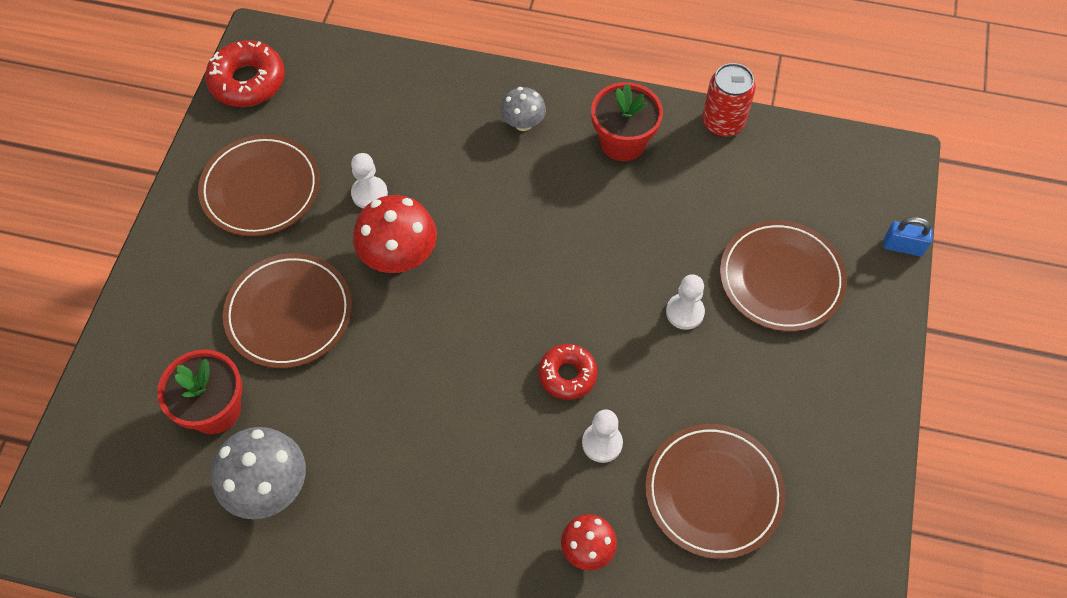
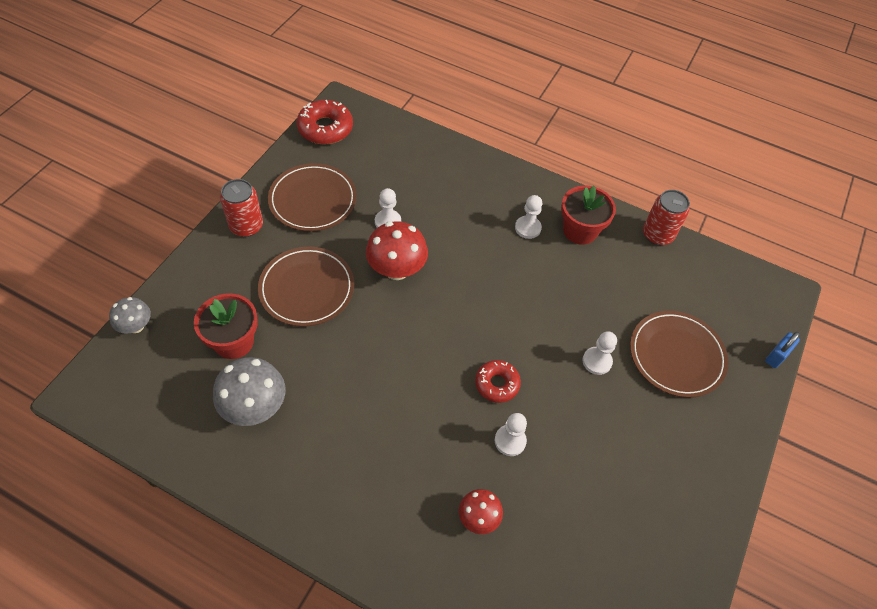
camera: 10 degrees right, 5 degrees down
grey mushroom [500,87,546,131] -> grey mushroom moved to [109,297,151,334]
brown plate [645,424,785,559] -> none
blue padlock [883,217,933,256] -> blue padlock turned 75 degrees counterclockwise [765,332,800,368]
none -> red can [220,179,263,237]
none -> white pawn [515,195,542,239]

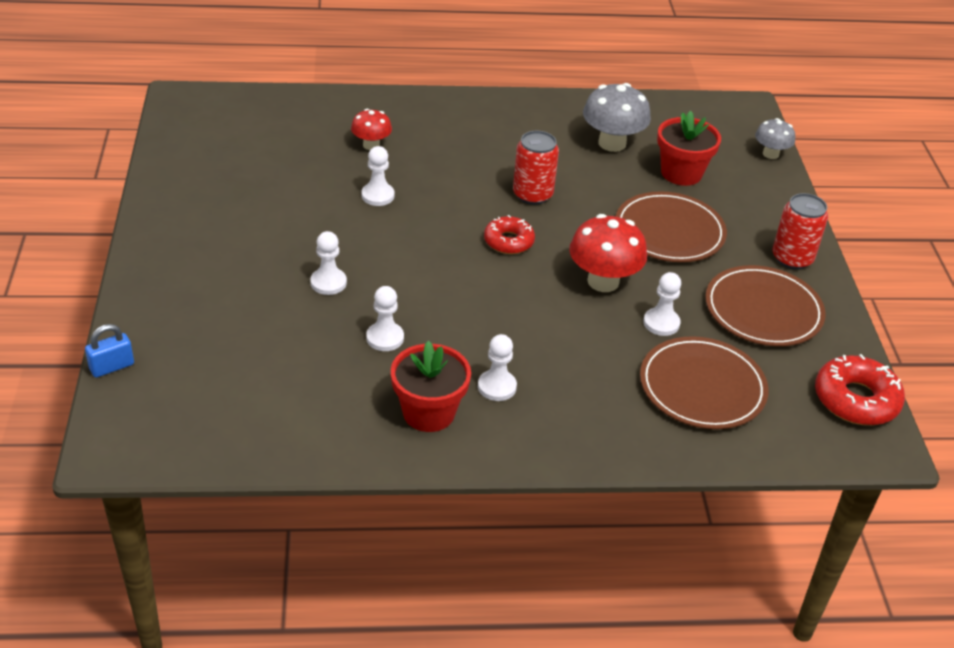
camera: 150 degrees right, 15 degrees down
red donut [475,360,521,403] -> red donut moved to [484,215,535,254]
brown plate [630,311,728,398] -> brown plate moved to [640,336,768,429]
red can [643,190,690,245] -> red can moved to [513,131,559,205]
blue padlock [765,332,800,368] -> blue padlock turned 45 degrees clockwise [85,324,134,378]
none -> white pawn [366,286,404,351]

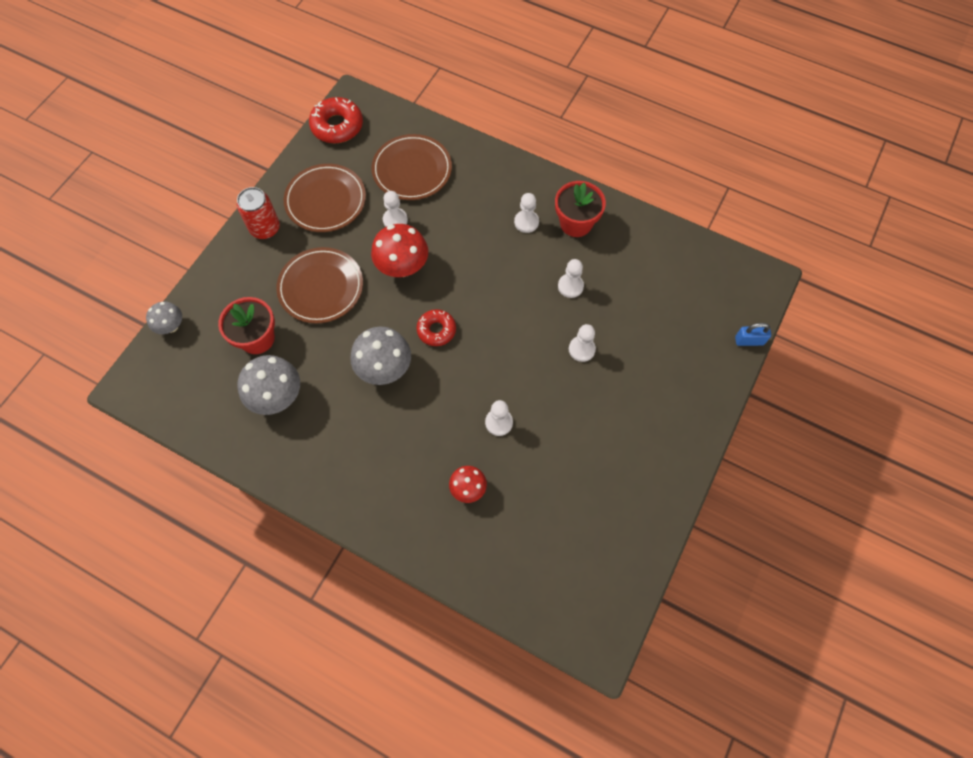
camera: 145 degrees left, 25 degrees up
red can [513,131,559,205] -> grey mushroom [350,326,411,385]

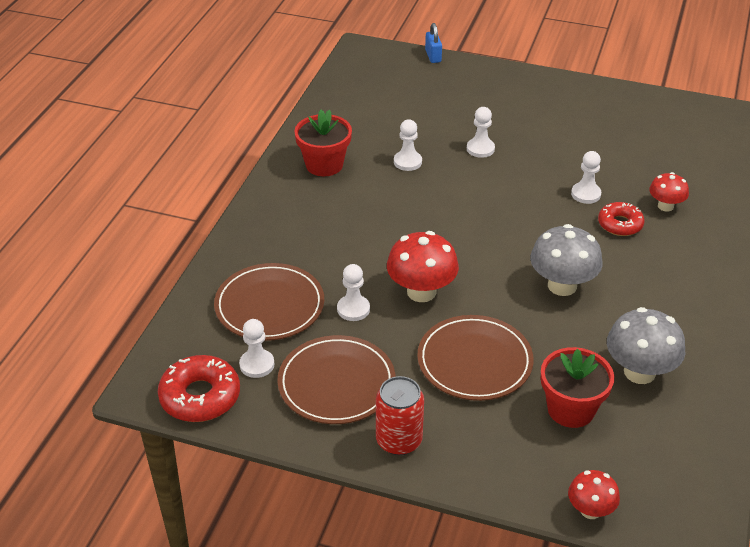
camera: 100 degrees left, 25 degrees down
grey mushroom [146,302,182,334] -> red mushroom [568,470,620,519]
red donut [416,309,456,346] -> red donut moved to [598,202,644,236]
white pawn [514,193,539,233] -> white pawn moved to [239,319,274,378]

